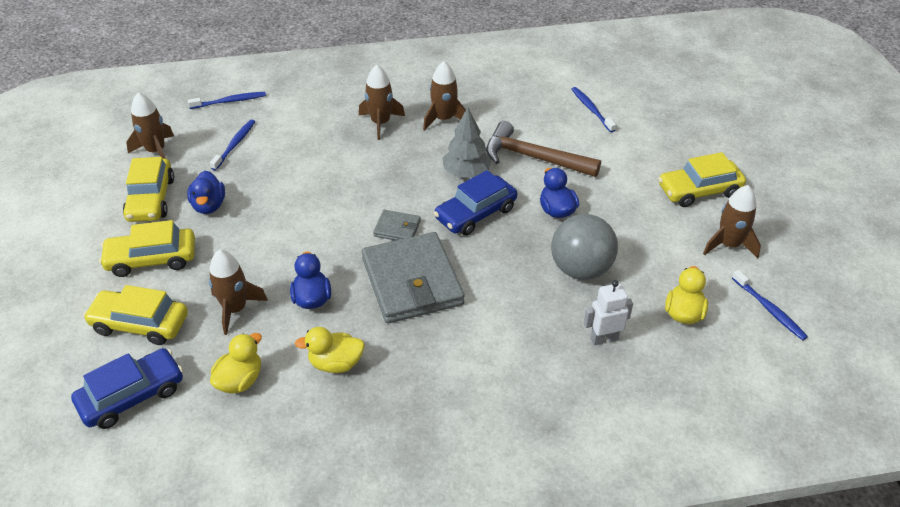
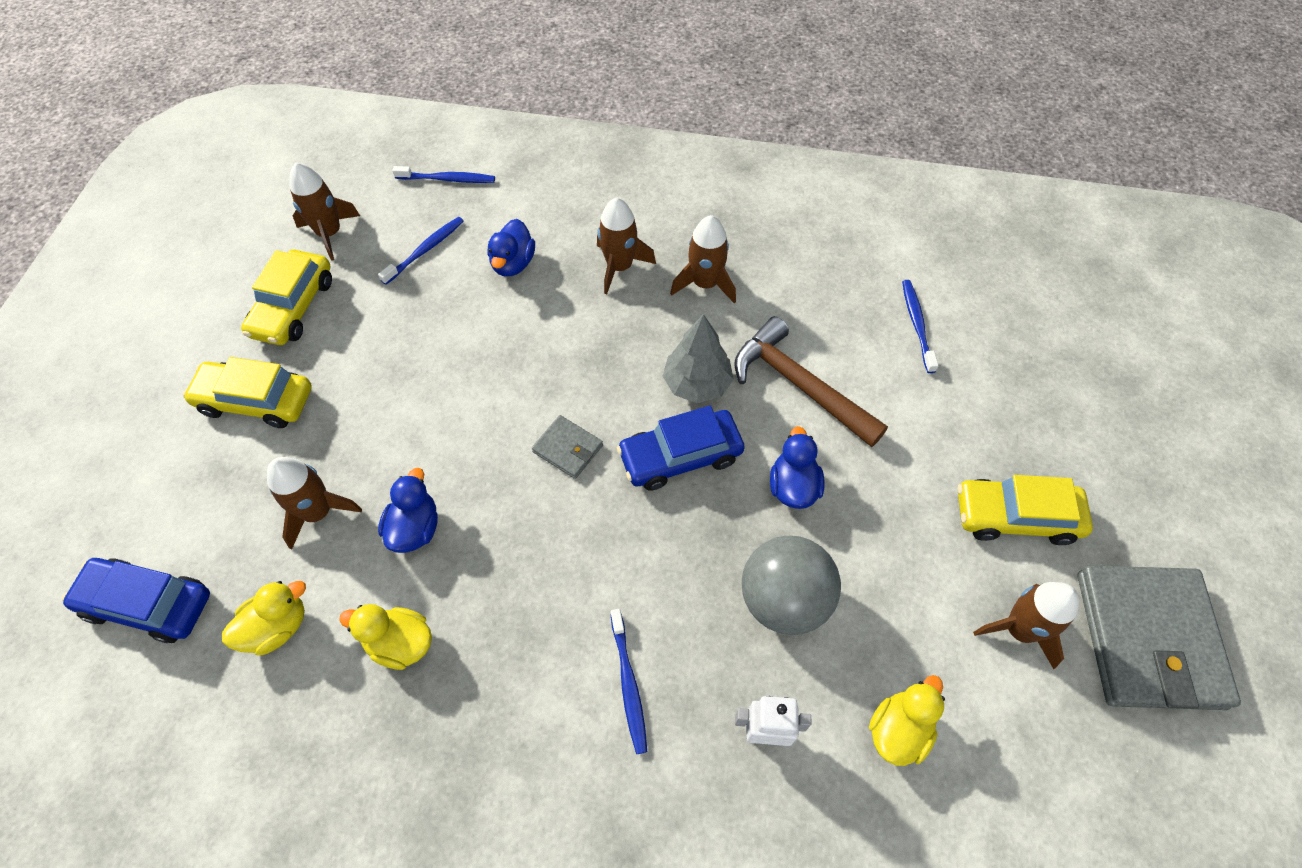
camera: 20 degrees right, 15 degrees up
blue car [71,348,183,429] -> blue car turned 150 degrees counterclockwise [62,558,210,643]
yellow car [83,285,188,345] -> none
blue duck [187,171,225,214] -> blue duck moved to [488,219,535,276]
grey wallet [362,232,465,323] -> grey wallet moved to [1078,565,1241,710]
blue toothbrush [732,270,808,340] -> blue toothbrush moved to [611,609,647,754]

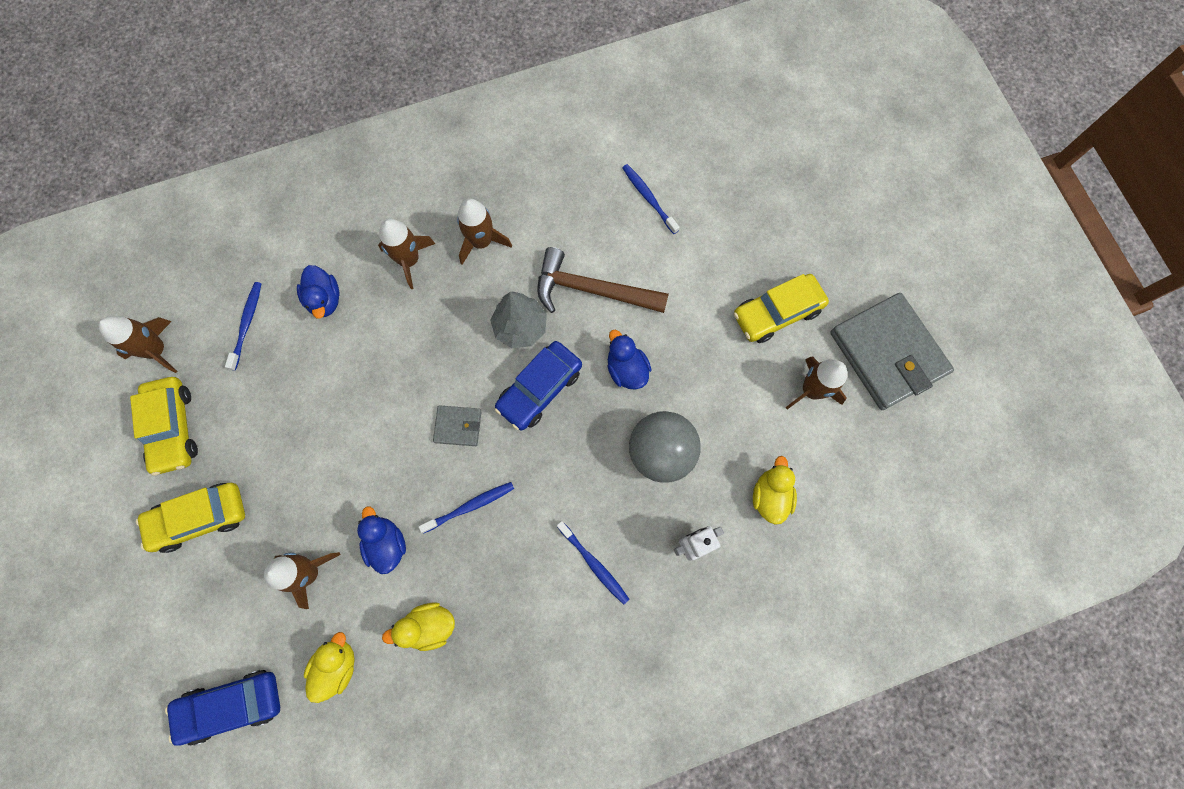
camera: 30 degrees left, 15 degrees up
blue toothbrush [392,166,495,183] -> blue toothbrush moved to [419,482,514,533]

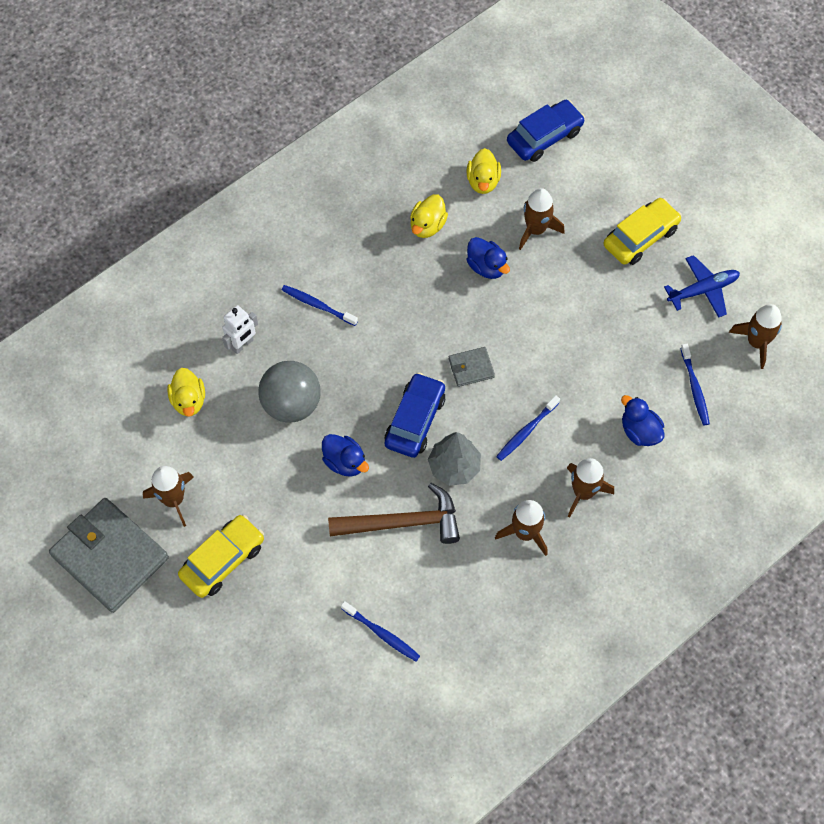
camera: 160 degrees right, 10 degrees down
yellow car [130,377,198,476] -> blue plane [664,255,740,318]
yellow duck [382,603,455,651] -> yellow duck turned 150 degrees clockwise [410,194,448,238]
blue toothbrush [419,482,514,533] -> blue toothbrush moved to [496,396,560,461]

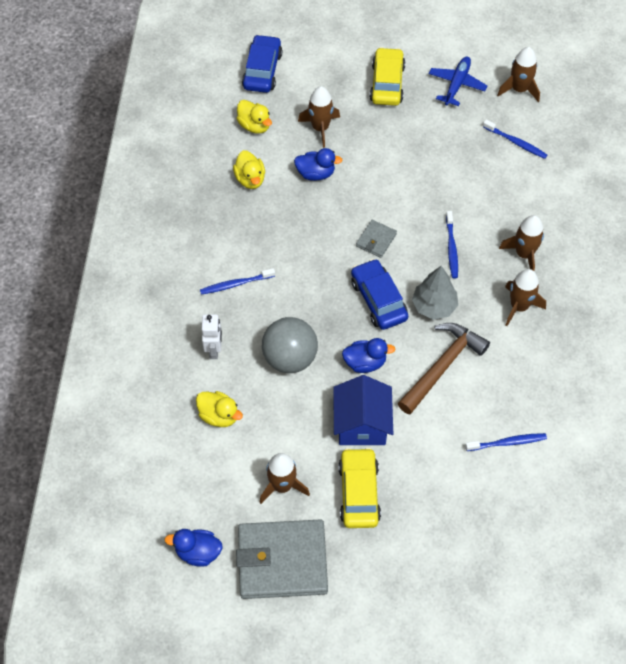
camera: 45 degrees left, 5 degrees down
blue duck [621,395,664,446] -> blue duck moved to [165,529,223,567]
none -> blue house [333,375,393,445]

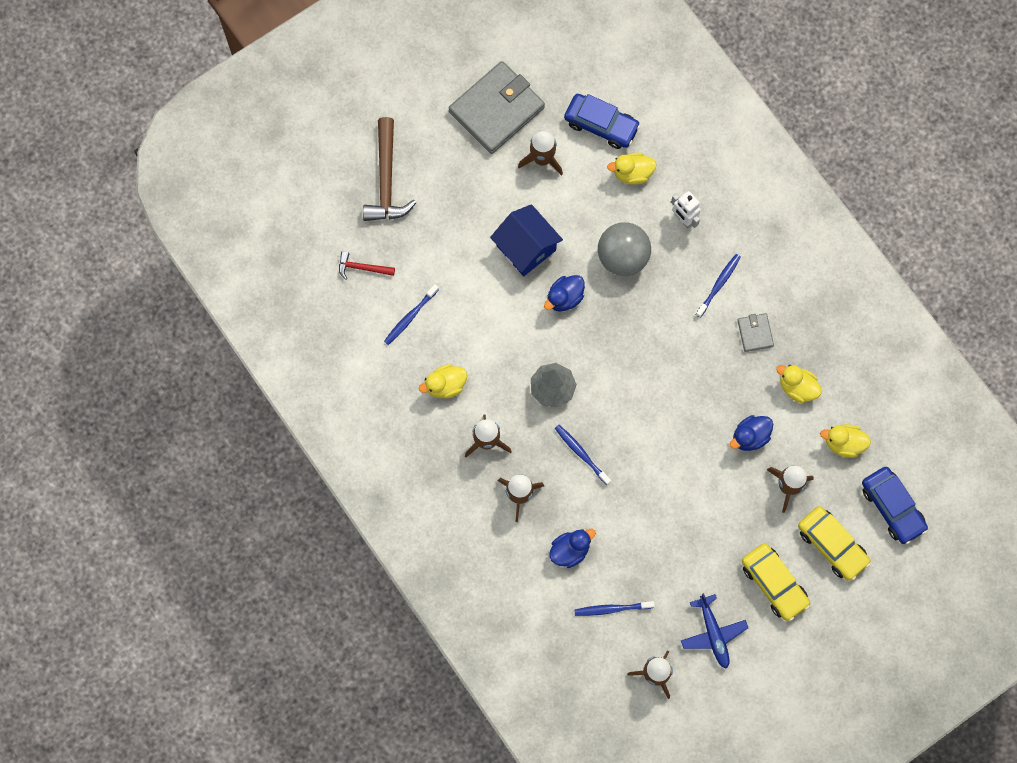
camera: 140 degrees right, 15 degrees up
blue duck [165,529,223,567] -> blue duck moved to [549,529,596,568]
yellow car [338,448,381,528] -> yellow car moved to [798,506,871,581]
blue car [351,259,408,330] -> blue car moved to [564,94,641,149]
grey wallet [356,220,397,258] -> grey wallet moved to [737,313,774,352]
brown hammer [398,323,490,414] -> brown hammer moved to [363,117,416,221]
none -> red hammer [339,251,395,280]
none -> yellow duck [419,364,467,398]

